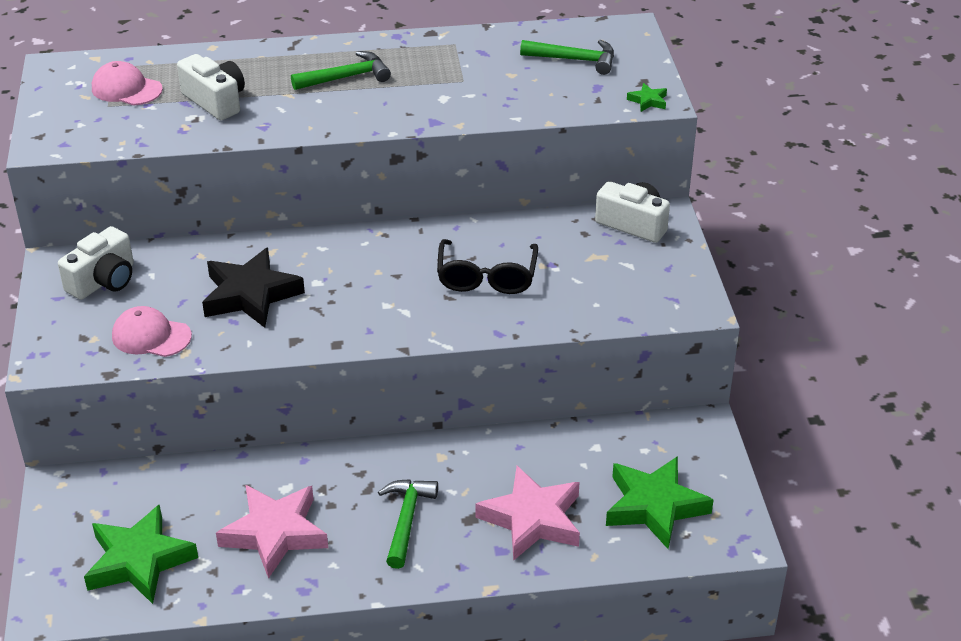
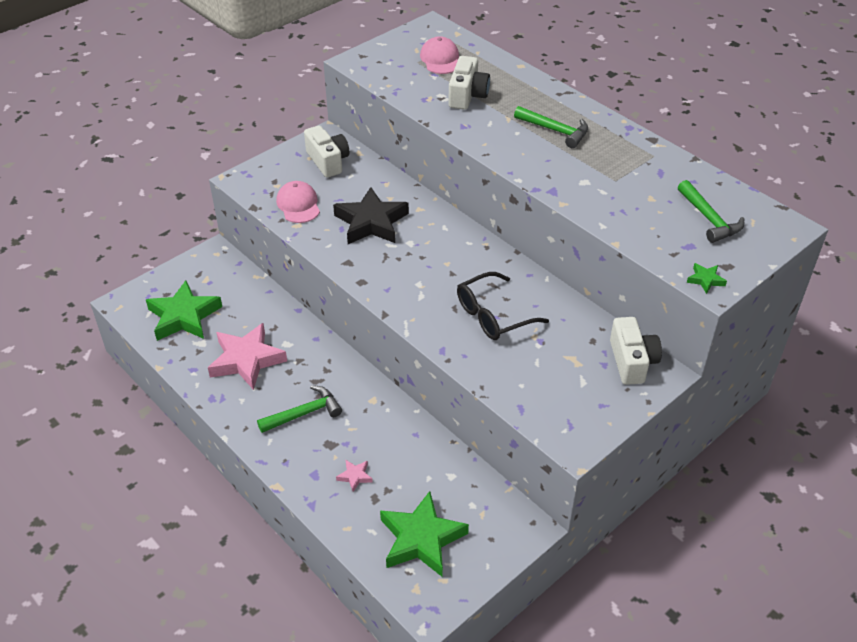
camera: 55 degrees right, 5 degrees up
white camera [58,226,134,300] -> white camera turned 120 degrees counterclockwise [304,125,349,178]
pink star [476,466,580,561] -> pink star [336,460,373,492], size x0.42

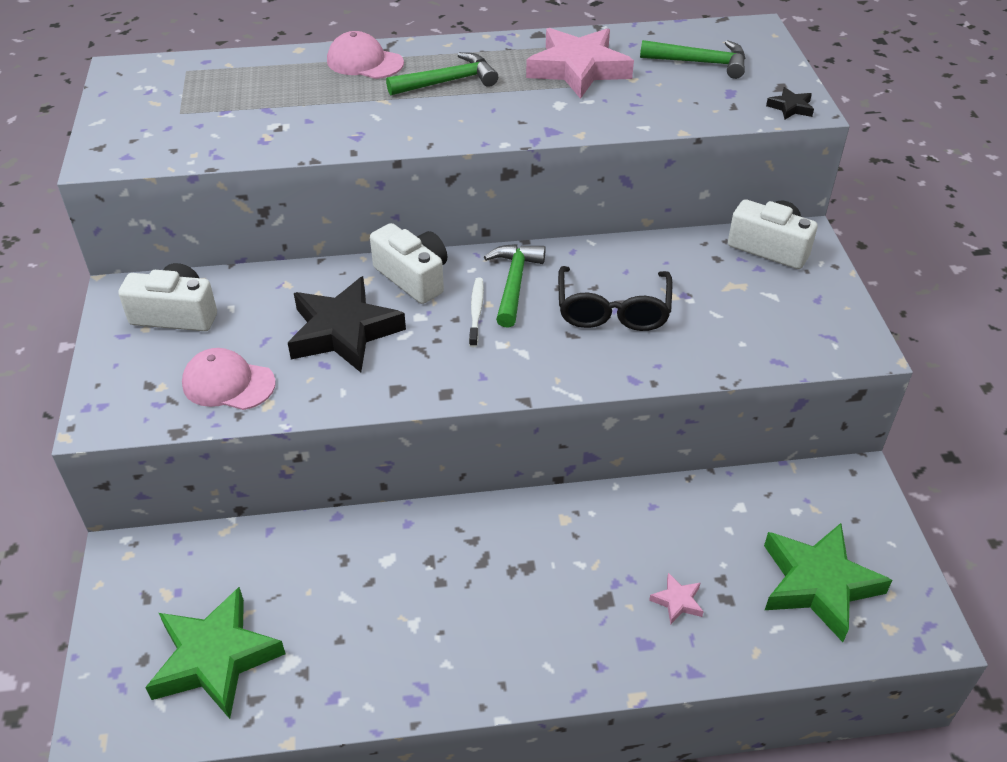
camera: 55 degrees left, 0 degrees up
pink star [208,323,287,390] -> pink star moved to [526,28,634,99]
green hammer [257,385,342,433] -> green hammer moved to [484,244,546,328]
pink cap [420,36,459,74] -> pink cap moved to [327,31,404,79]
white camera [448,56,490,110] -> white camera moved to [370,223,447,304]
green star [687,263,727,294] -> black star [766,87,814,120]
none -> white toothbrush [469,277,484,347]

